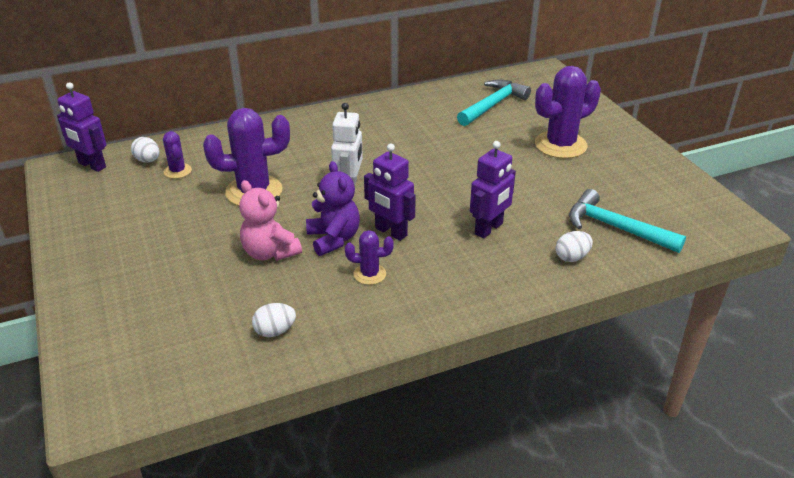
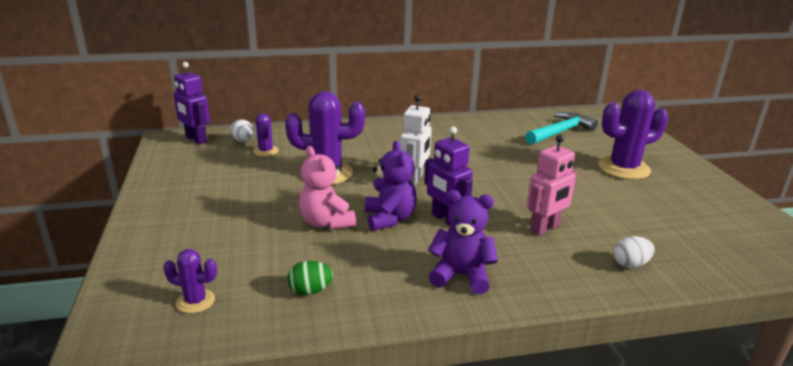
camera: 10 degrees right, 10 degrees down
white egg [252,303,296,337] -> green egg [287,261,333,295]
purple cactus [345,230,394,285] -> purple cactus moved to [163,249,217,313]
purple robot [470,141,516,238] -> pink robot [527,135,577,236]
turquoise hammer [569,189,686,253] -> none
none -> purple teddy bear [428,190,498,294]

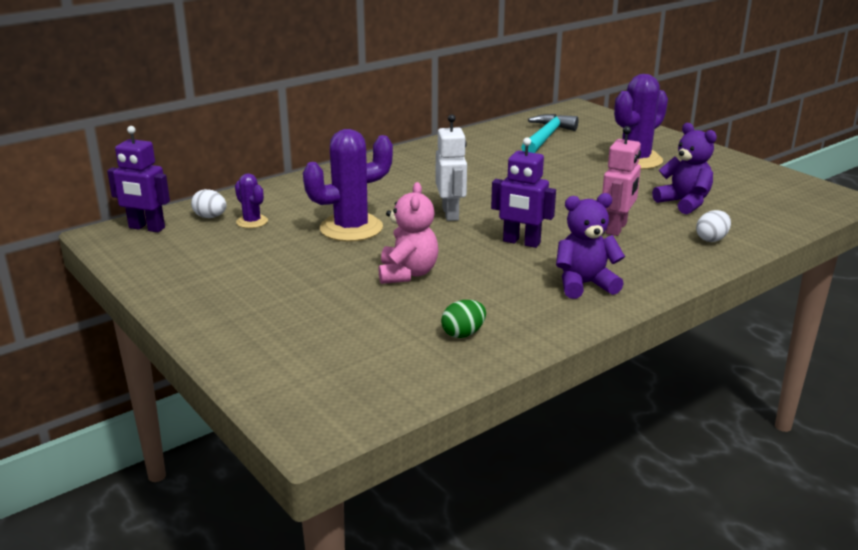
camera: 25 degrees left, 0 degrees up
purple cactus [163,249,217,313] -> none
pink teddy bear [299,146,356,230] -> pink teddy bear turned 120 degrees counterclockwise [379,182,438,284]
purple teddy bear [365,141,417,231] -> purple teddy bear moved to [652,123,717,215]

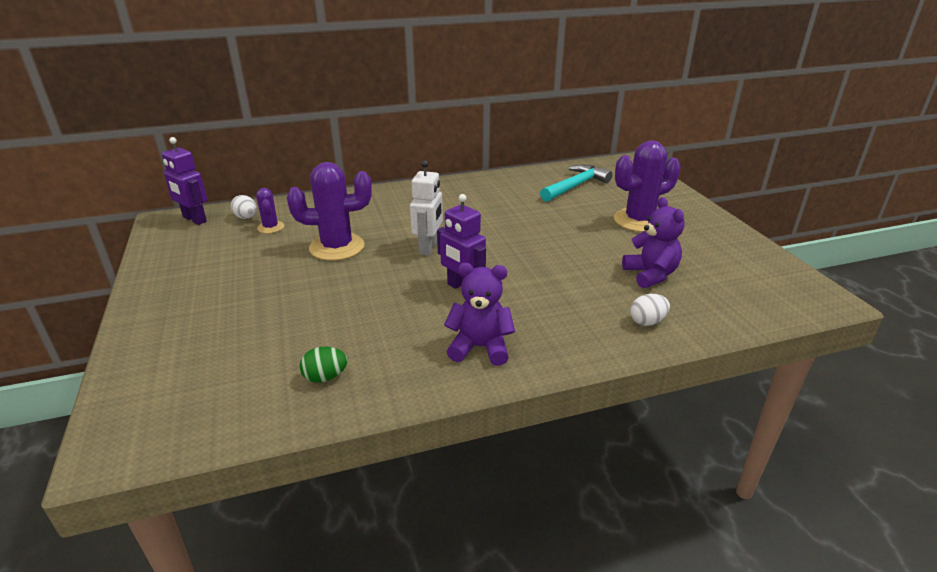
camera: 20 degrees right, 5 degrees up
pink teddy bear [379,182,438,284] -> none
pink robot [602,126,641,236] -> none

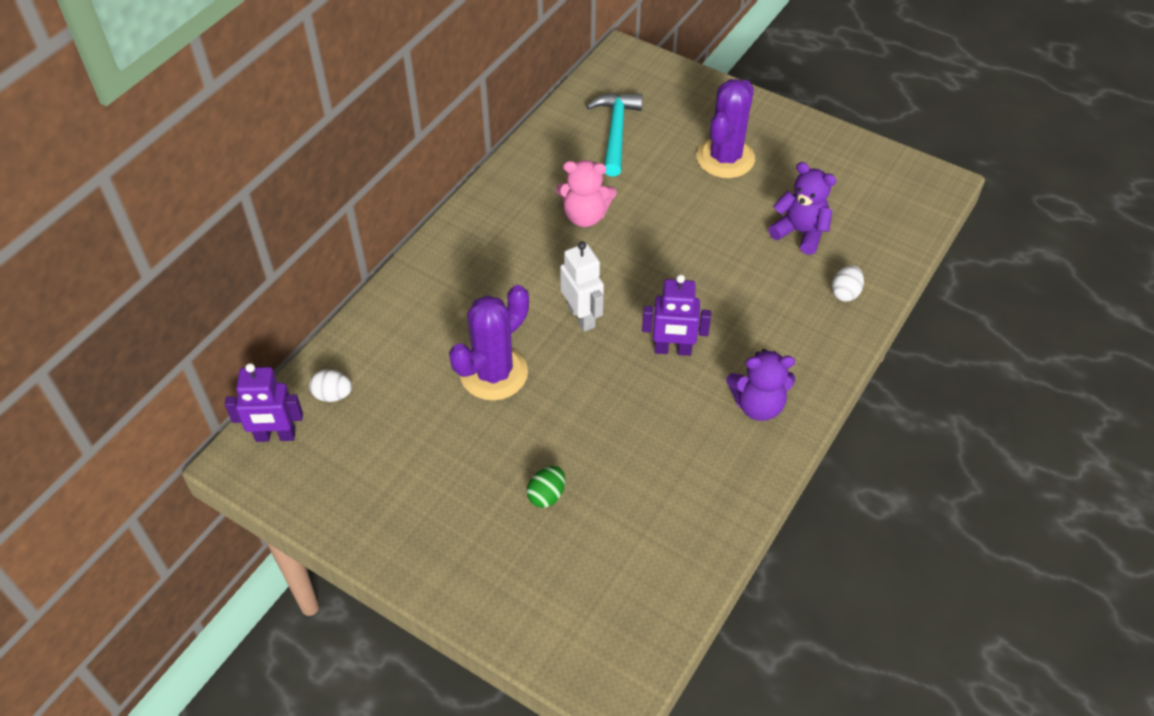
camera: 40 degrees left, 20 degrees up
purple cactus [256,188,284,233] -> none
green egg [300,347,348,383] -> green egg moved to [527,466,565,508]
purple teddy bear [444,263,515,366] -> purple teddy bear turned 150 degrees counterclockwise [726,349,795,421]
none -> pink teddy bear [556,160,617,227]

